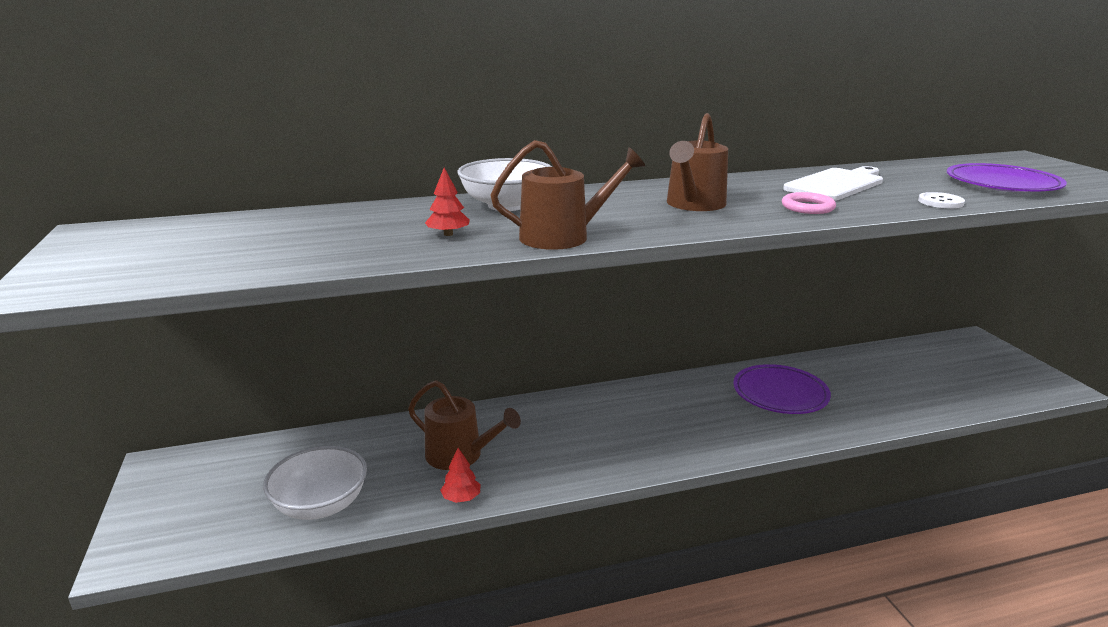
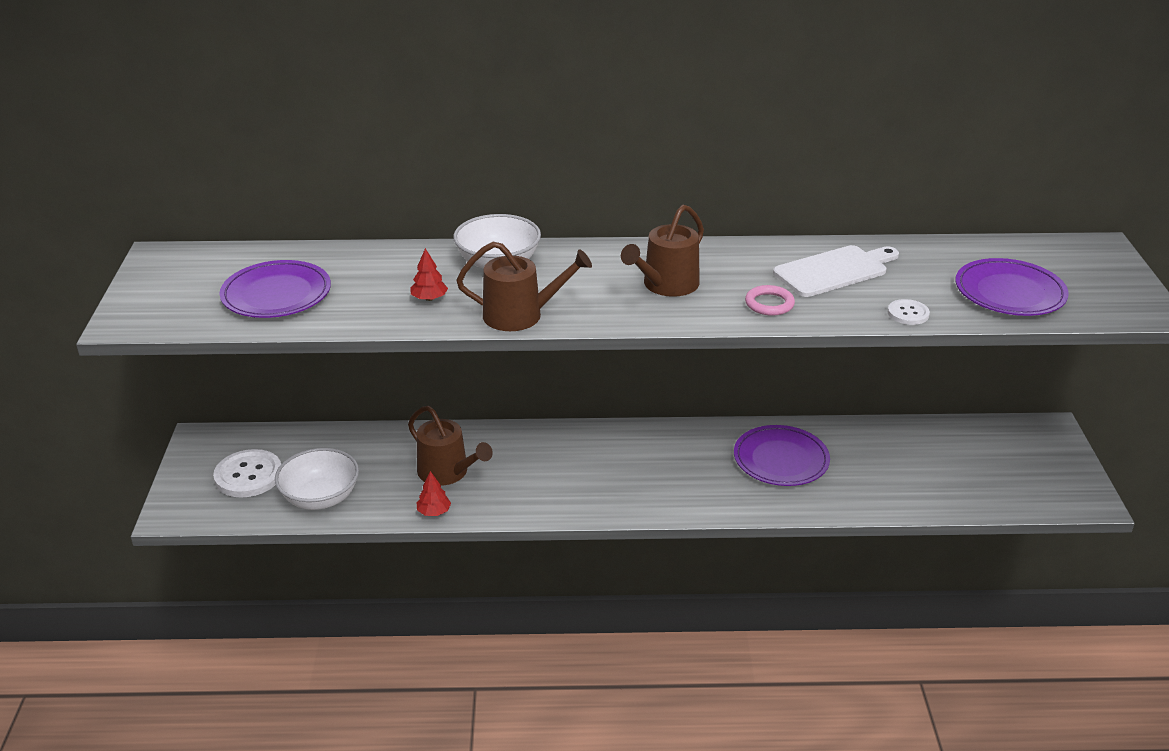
camera: 15 degrees right, 10 degrees up
none -> white button [213,449,281,497]
none -> purple plate [220,260,331,318]

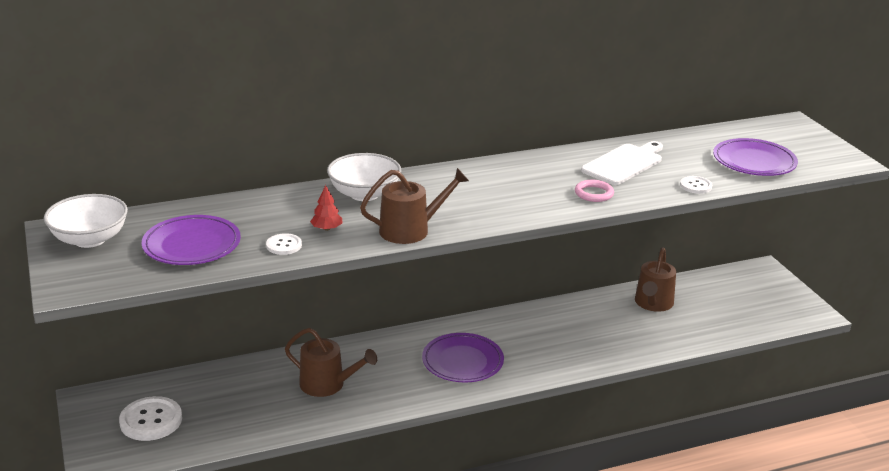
camera: 20 degrees left, 5 degrees down
white bowl [275,448,359,510] -> white bowl moved to [44,194,128,248]
red tree [417,471,451,516] -> none
brown watering can [621,205,704,297] -> brown watering can moved to [635,247,676,312]
purple plate [734,425,830,486] -> purple plate moved to [422,333,504,382]
none -> white button [266,233,302,255]

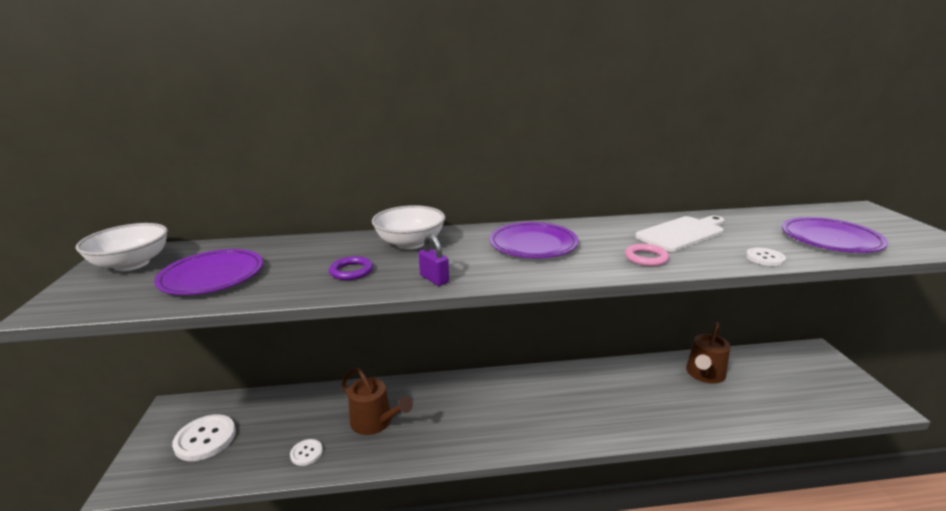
camera: 15 degrees right, 5 degrees down
white button [266,233,302,255] -> white button moved to [290,439,323,466]
red tree [310,185,342,231] -> purple ring [329,256,373,280]
brown watering can [360,168,469,244] -> purple padlock [418,235,449,286]
purple plate [422,333,504,382] -> purple plate moved to [489,222,579,258]

